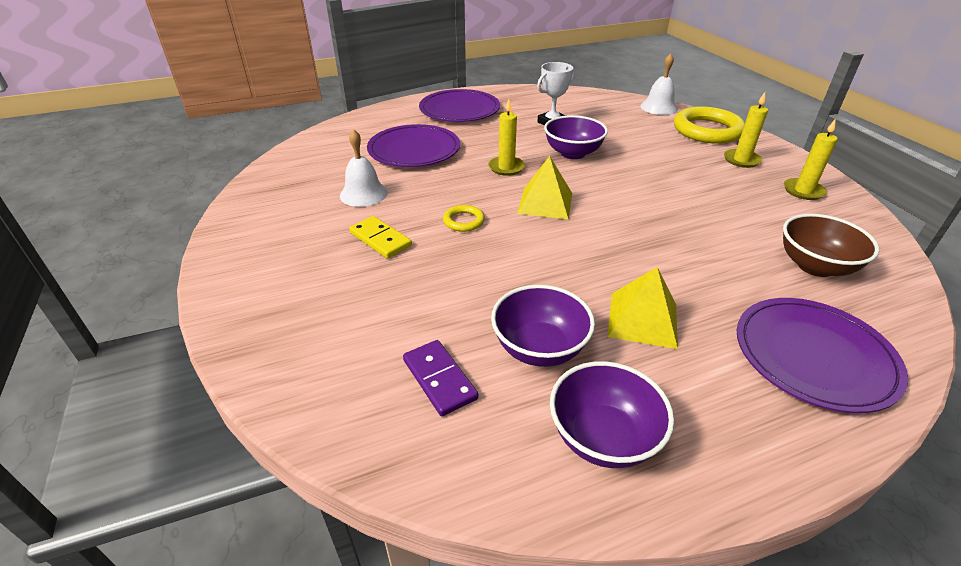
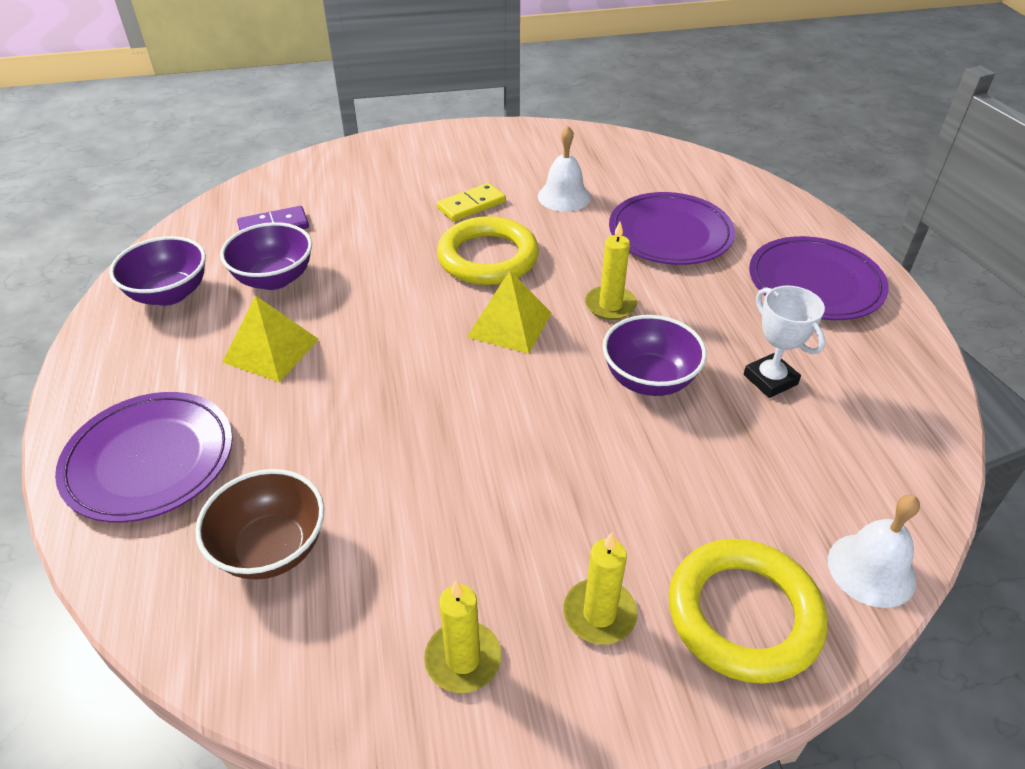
camera: 100 degrees right, 5 degrees up
yellow ring [443,205,485,232] -> yellow ring [437,216,539,285], size x2.12

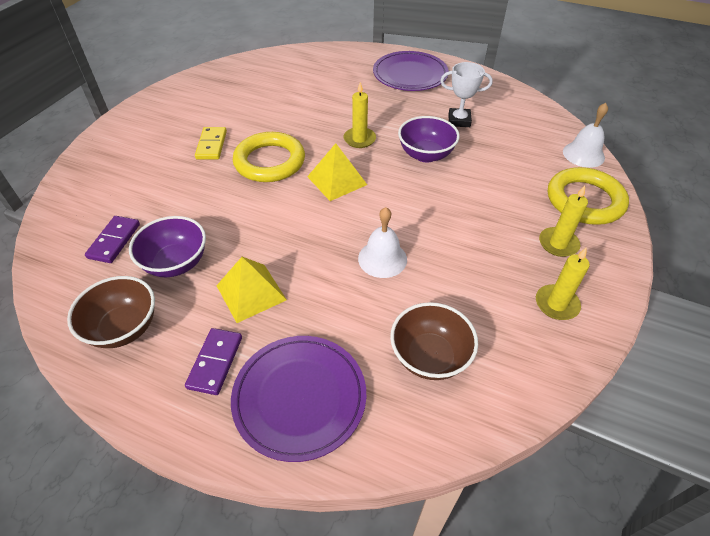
camera: 55 degrees left, 5 degrees up
purple bowl [109,236,206,306] -> brown bowl [67,276,155,348]
white bell [538,126,591,212] -> white bell moved to [358,207,407,278]
purple plate [609,192,735,265] -> none
none -> purple domino [185,328,242,395]

